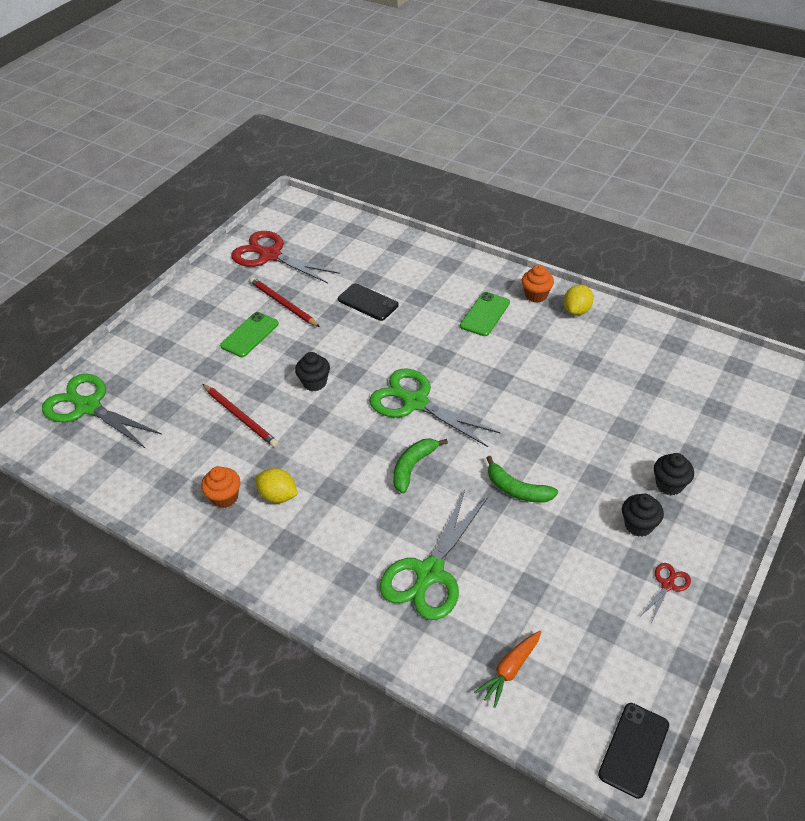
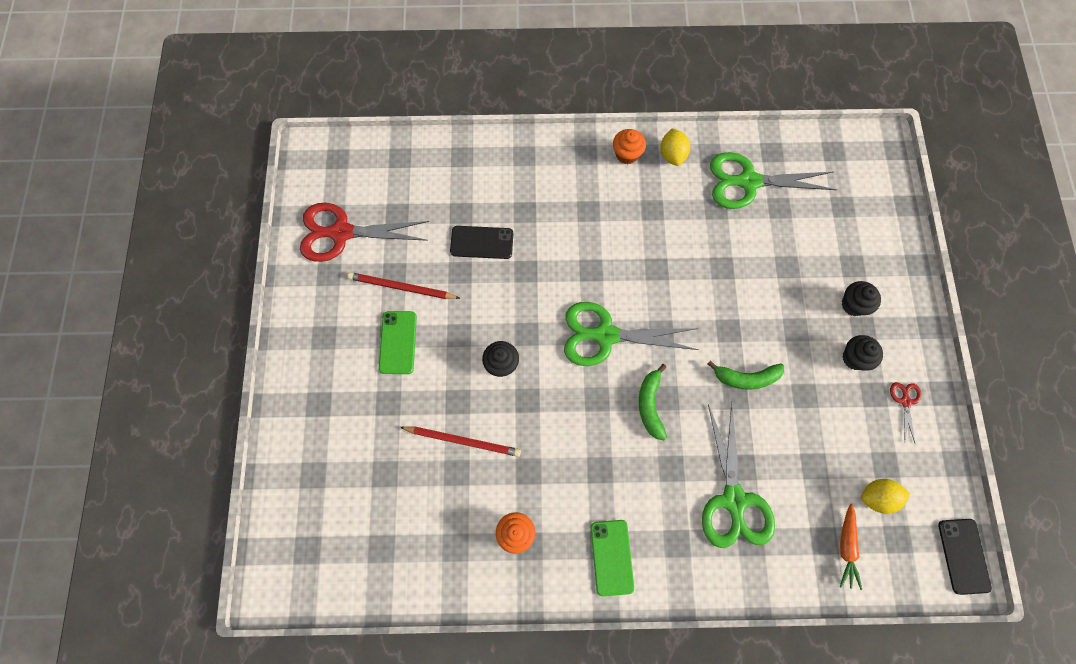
camera: 35 degrees left, 25 degrees up
green scissors [42,374,162,449] -> green scissors moved to [710,152,837,209]
yellow lemon [255,468,298,503] -> yellow lemon moved to [861,479,910,514]
green phone [460,292,510,336] -> green phone moved to [591,520,634,596]

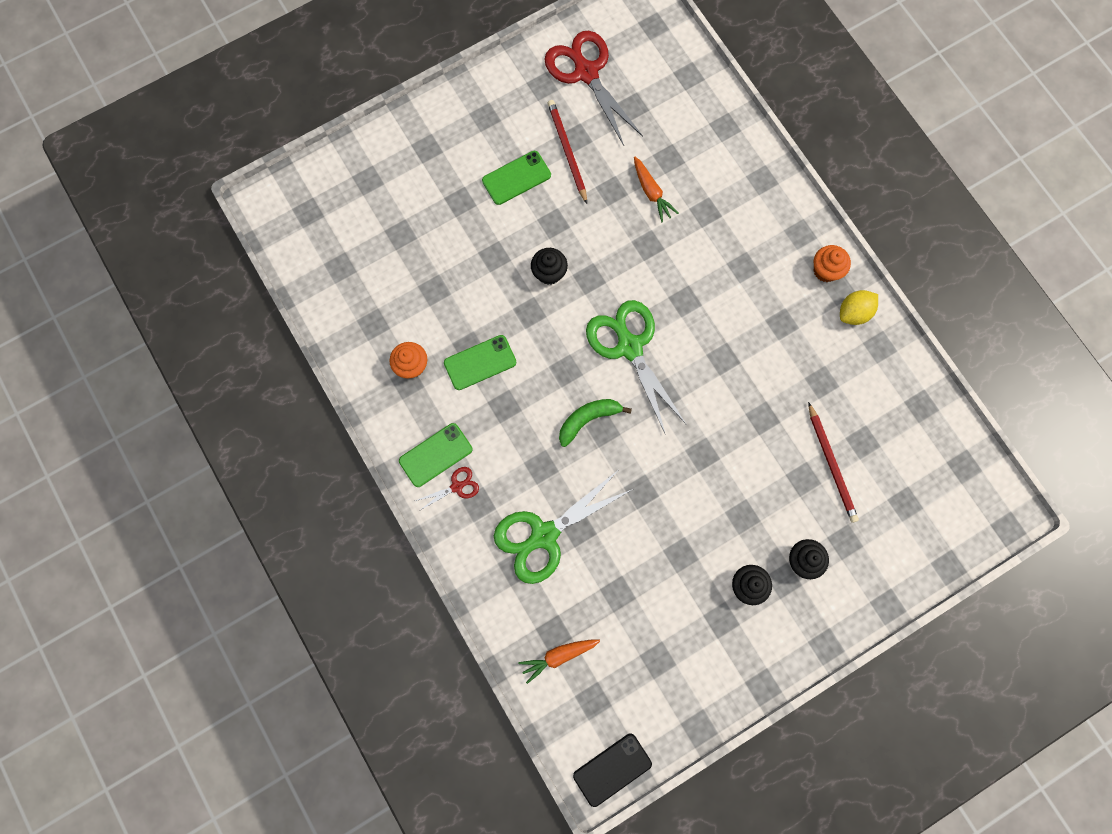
camera: 60 degrees right, 5 degrees up
red pencil [400,426,521,457] -> red pencil moved to [808,402,859,523]
black phone [450,226,513,259] -> orange carrot [634,157,679,222]
green banana [707,360,784,389] -> none
green scissors [710,152,837,209] -> none
yellow lemon [861,479,910,514] -> none
red scissors [890,382,921,443] -> red scissors moved to [415,467,479,511]
none -> green phone [444,335,516,390]

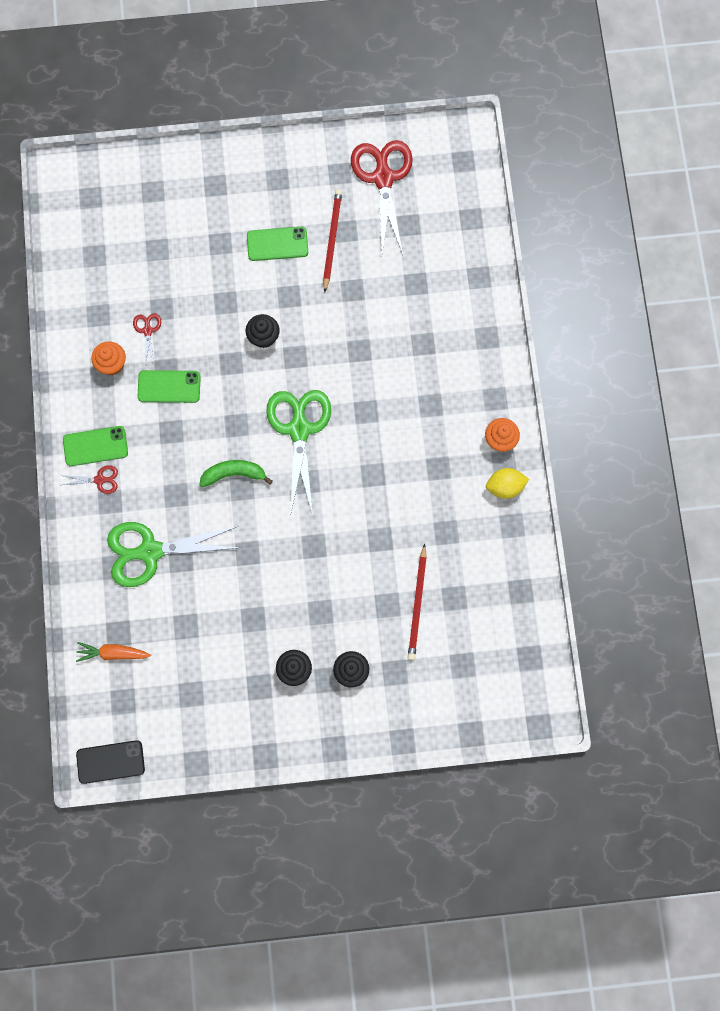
camera: 25 degrees right, 0 degrees up
orange carrot [634,157,679,222] -> none
none -> red scissors [133,313,161,364]

